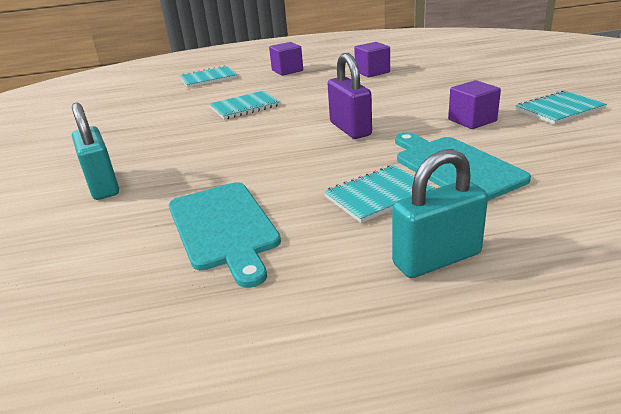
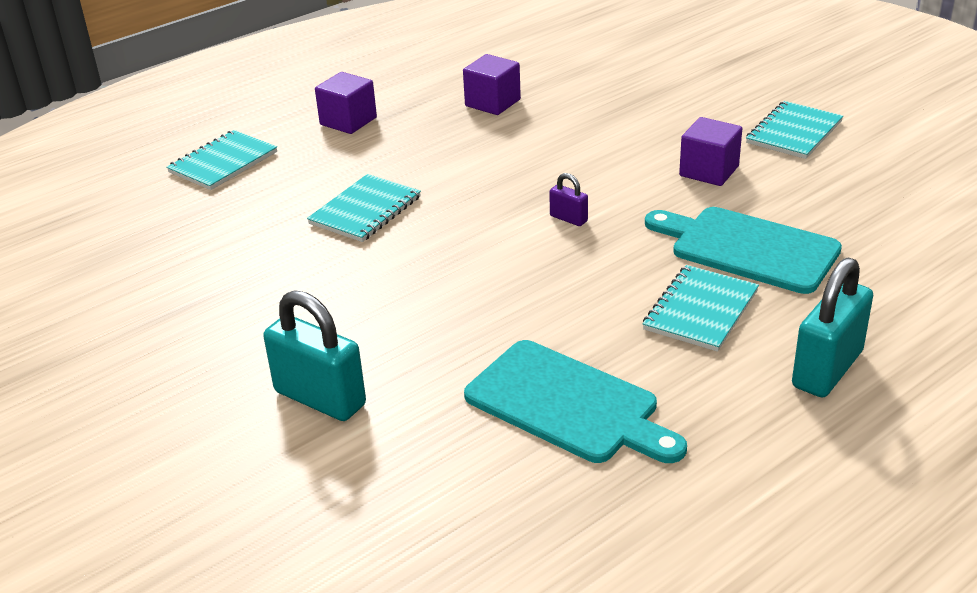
camera: 30 degrees left, 5 degrees up
purple padlock [328,53,372,139] -> purple padlock [549,173,588,226], size x0.48

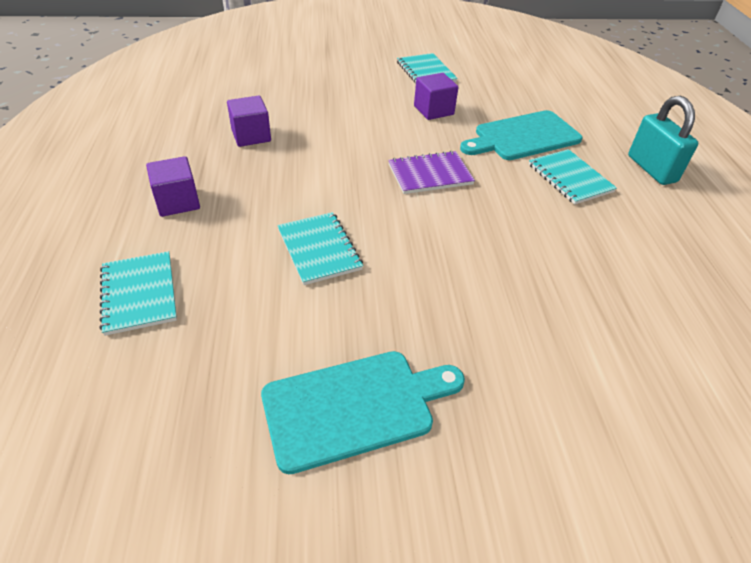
camera: 60 degrees left, 10 degrees up
turquoise padlock [263,290,366,421] -> none
turquoise cutting board [464,340,687,463] -> turquoise cutting board moved to [261,351,465,474]
purple padlock [549,173,588,226] -> purple notebook [388,151,475,194]

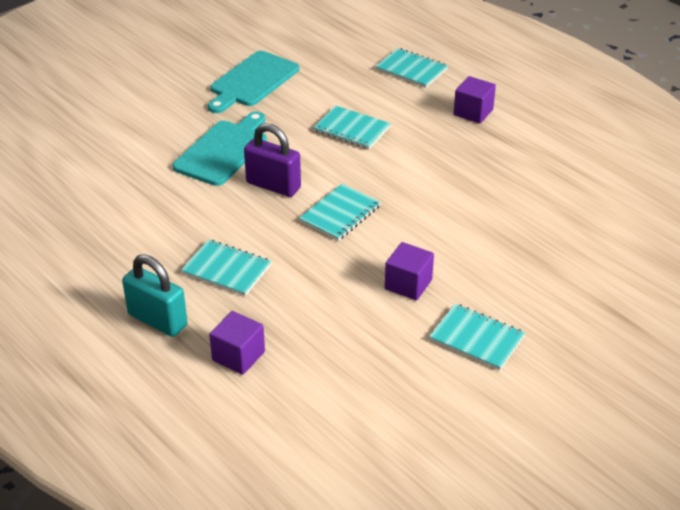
camera: 145 degrees right, 5 degrees down
purple cube [227,96,271,147] -> purple cube moved to [209,311,265,375]
purple notebook [388,151,475,194] -> turquoise notebook [299,184,381,241]
turquoise cutting board [460,110,583,160] -> turquoise cutting board moved to [172,112,267,186]
none -> purple padlock [244,123,301,197]

